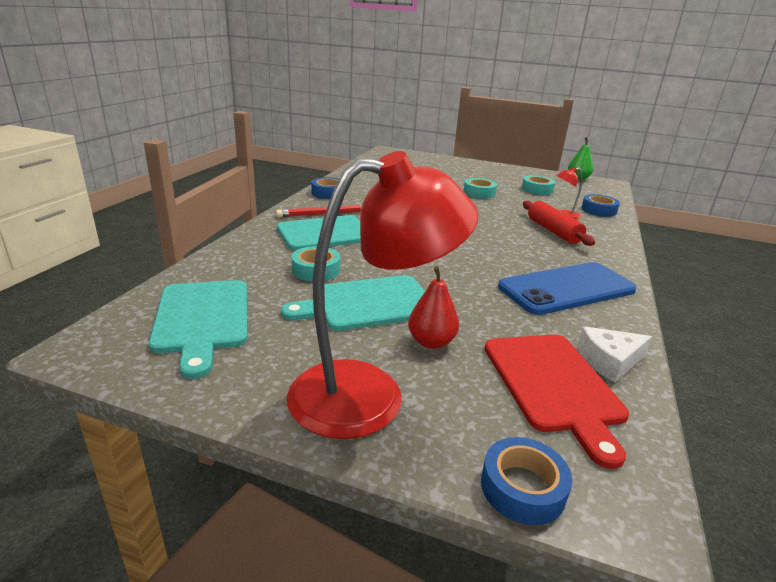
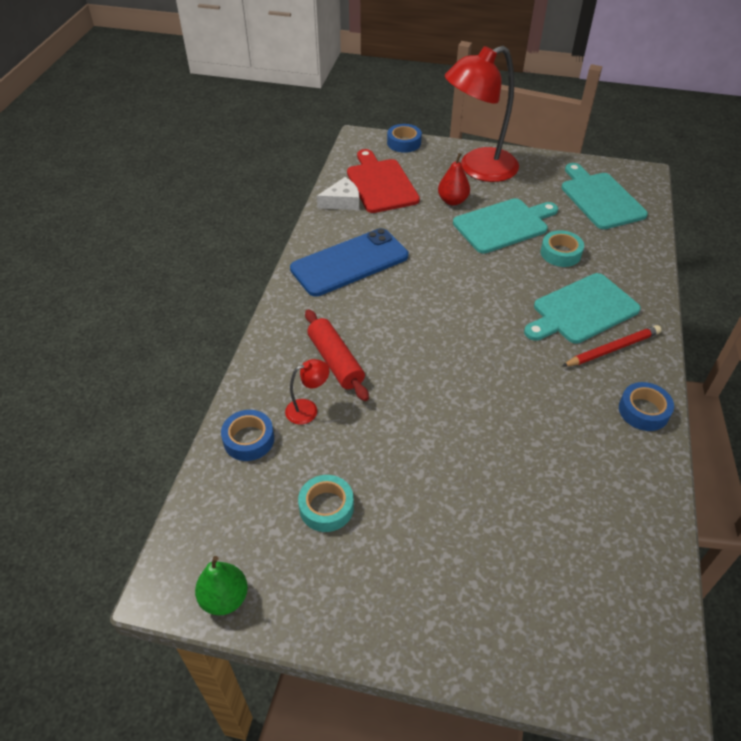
camera: 175 degrees right, 20 degrees up
turquoise tape [464,178,497,199] -> none

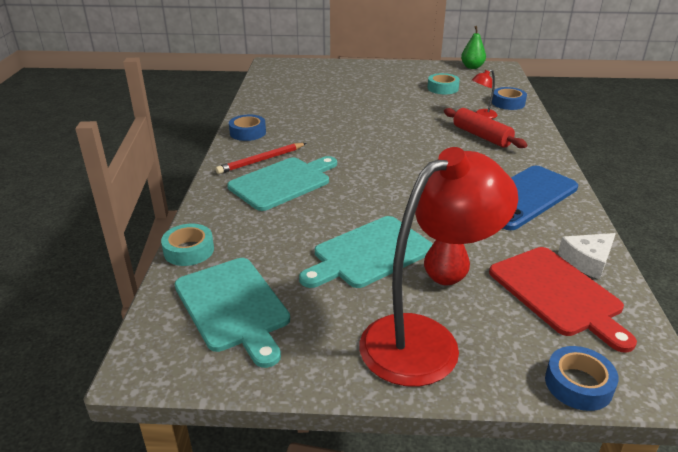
camera: 170 degrees right, 15 degrees down
turquoise tape [541,230,584,267] -> turquoise tape moved to [161,224,214,266]

